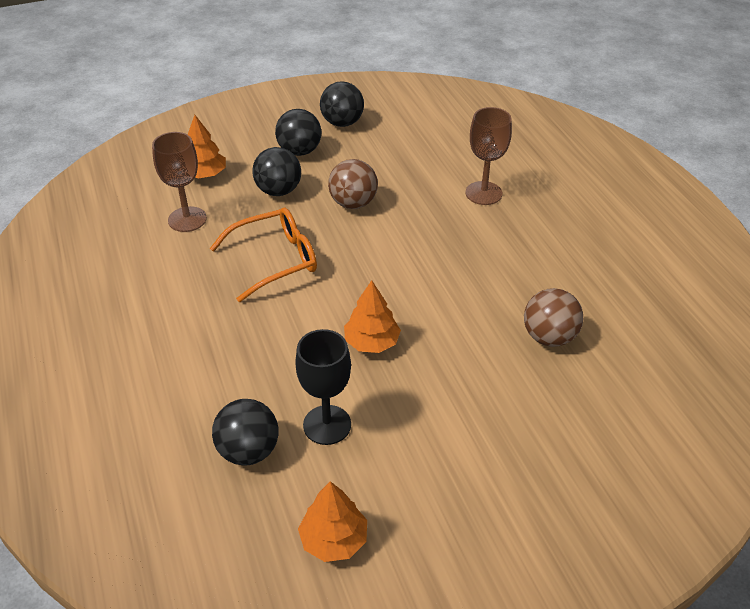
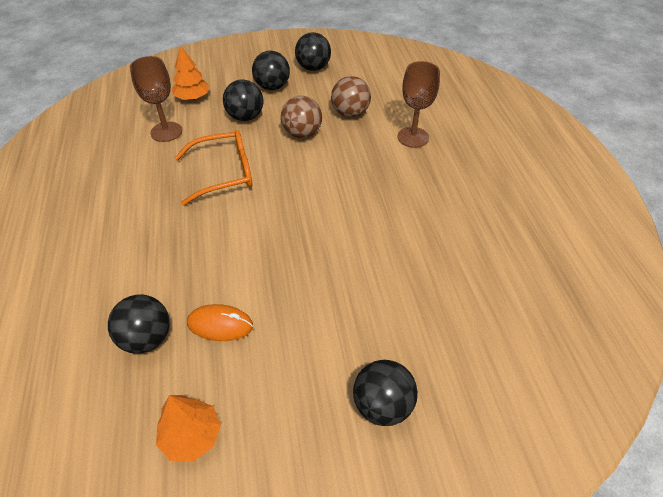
camera: 10 degrees right, 5 degrees up
black goblet [295,329,351,445] -> orange mouse [187,304,253,341]
orange tree [344,280,401,353] -> none
brown ball [524,288,583,347] -> brown ball moved to [331,76,371,118]
none -> black ball [353,360,418,426]

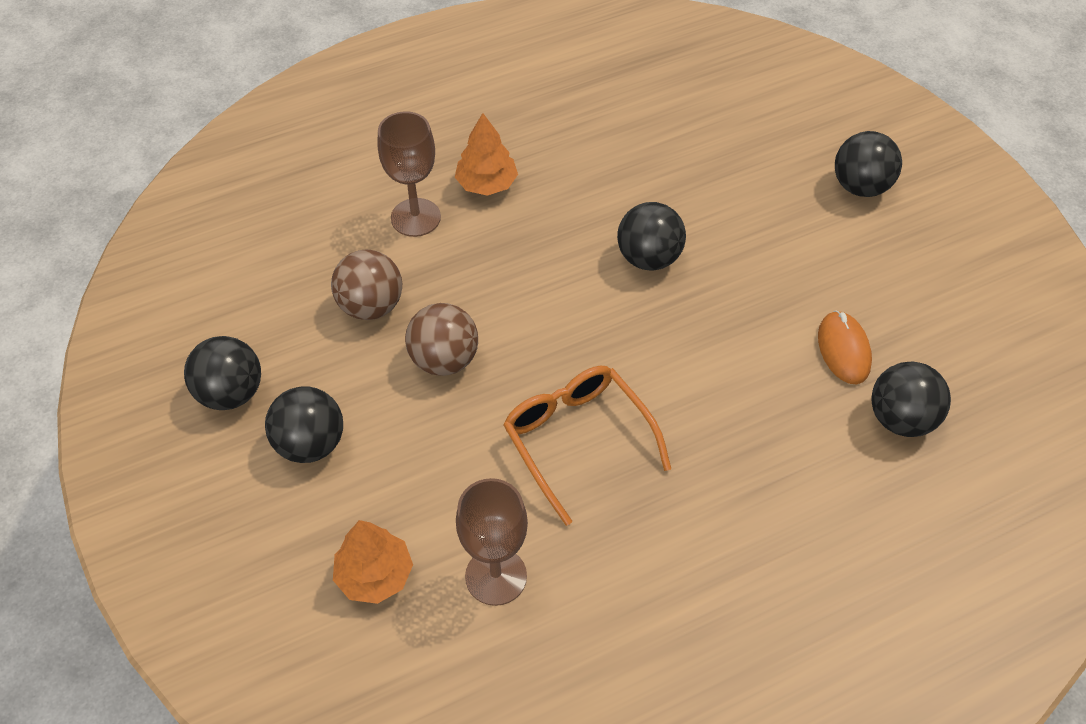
camera: 105 degrees left, 5 degrees up
orange tree [156,395,221,462] -> orange tree moved to [455,113,518,196]
black ball [223,79,264,121] -> black ball moved to [617,202,686,271]

